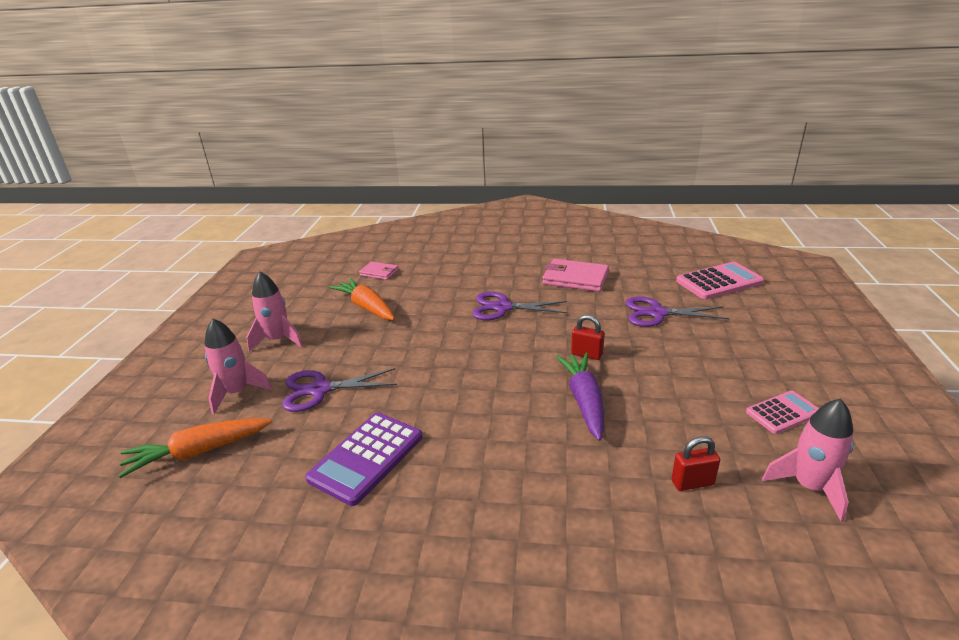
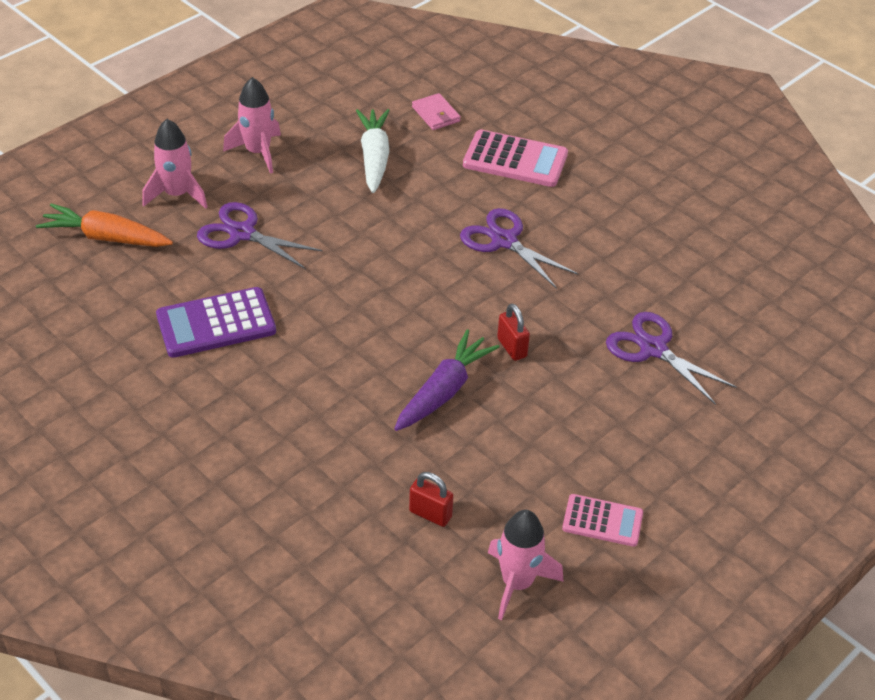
camera: 35 degrees right, 15 degrees up
orange carrot [329,278,395,320] -> white carrot [356,109,390,193]
pink wallet [542,259,609,292] -> none
pink calculator [676,262,764,300] -> pink calculator moved to [463,130,568,187]

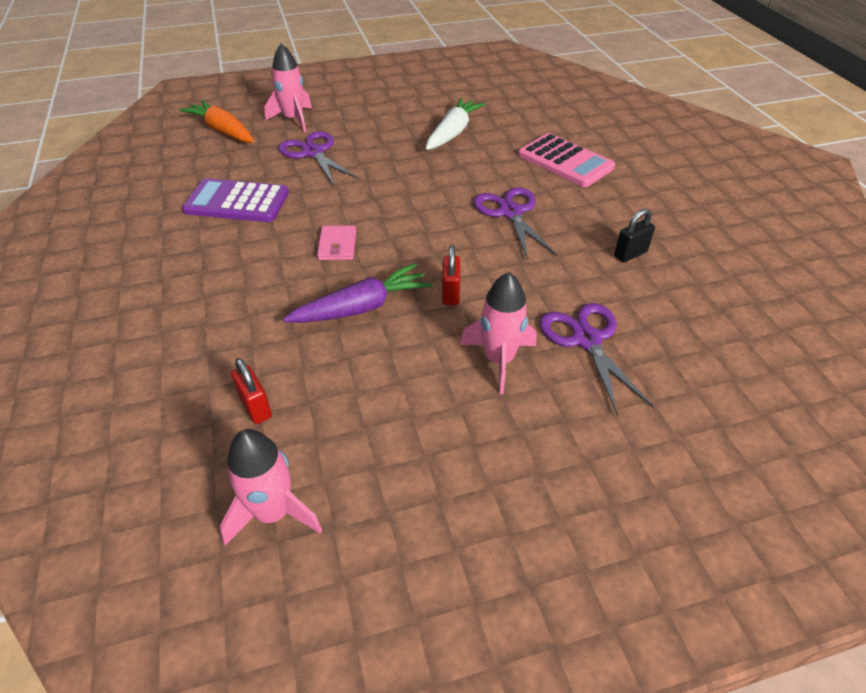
camera: 30 degrees right, 0 degrees up
pink rocket [223,77,281,174] -> pink rocket moved to [460,272,537,394]
pink wallet [412,93,461,130] -> pink wallet moved to [317,225,356,260]
pink calculator [562,494,643,547] -> none
none -> black padlock [614,209,655,262]

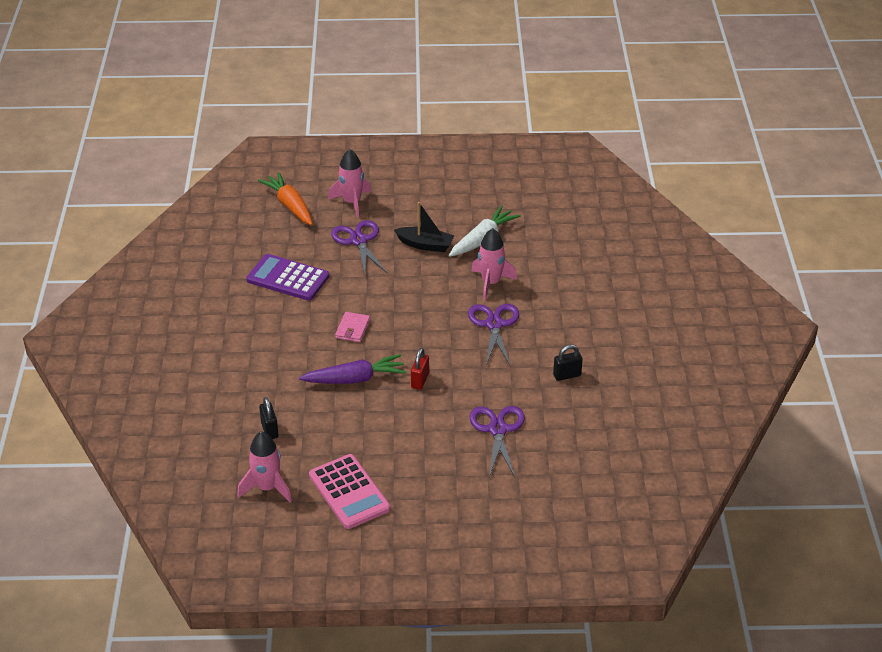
camera: 15 degrees right, 5 degrees down
red padlock [231,358,272,424] -> black padlock [259,397,278,439]
pink rocket [460,272,537,394] -> pink rocket moved to [471,228,517,300]
pink calculator [518,133,615,187] -> pink calculator moved to [309,454,391,529]
none -> black boat [394,202,454,252]

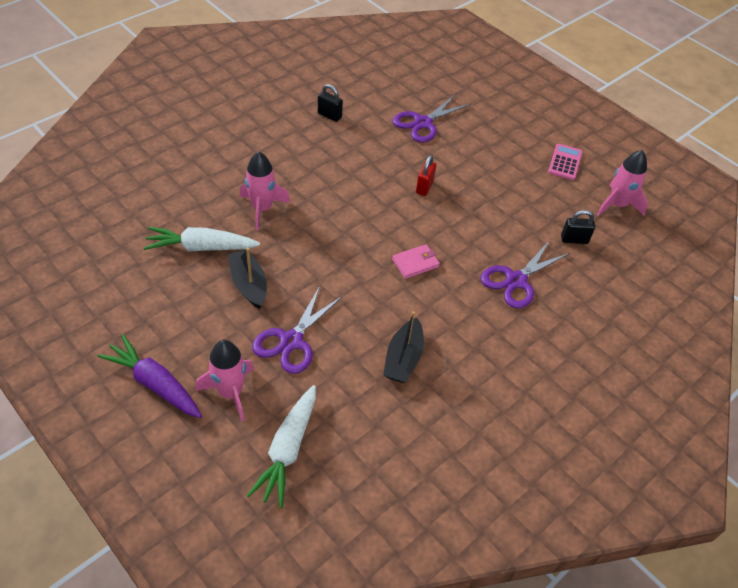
camera: 135 degrees left, 10 degrees up
purple calculator [246,254,329,301] -> black boat [383,311,424,383]
orange carrot [258,172,313,225] -> white carrot [247,385,316,508]
black padlock [259,397,278,439] -> black padlock turned 60 degrees clockwise [561,210,595,244]
purple carrot [299,354,406,384] -> purple carrot moved to [97,334,202,418]
pink calculator [309,454,391,529] -> pink calculator [548,144,582,180], size x0.62
red padlock [411,348,429,390] -> red padlock turned 45 degrees counterclockwise [416,155,436,196]
purple scissors [468,304,519,365] -> purple scissors moved to [481,240,570,308]

